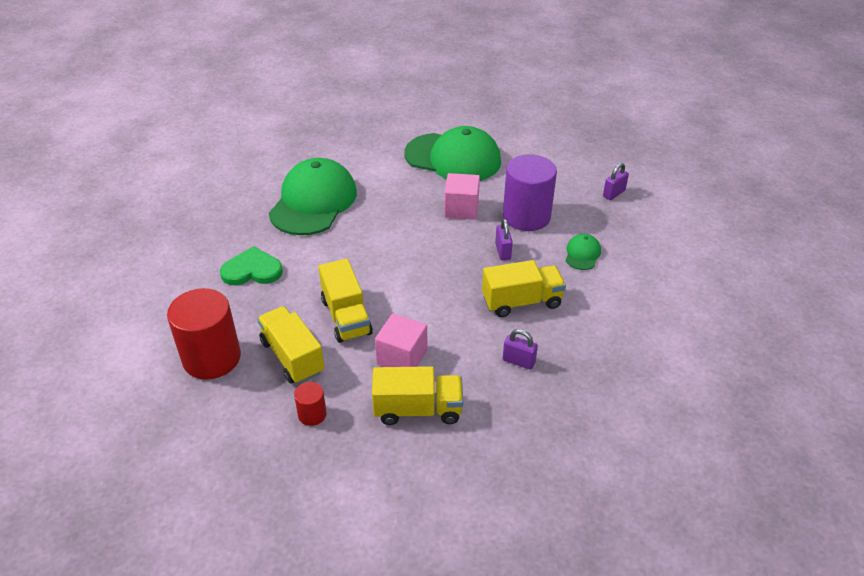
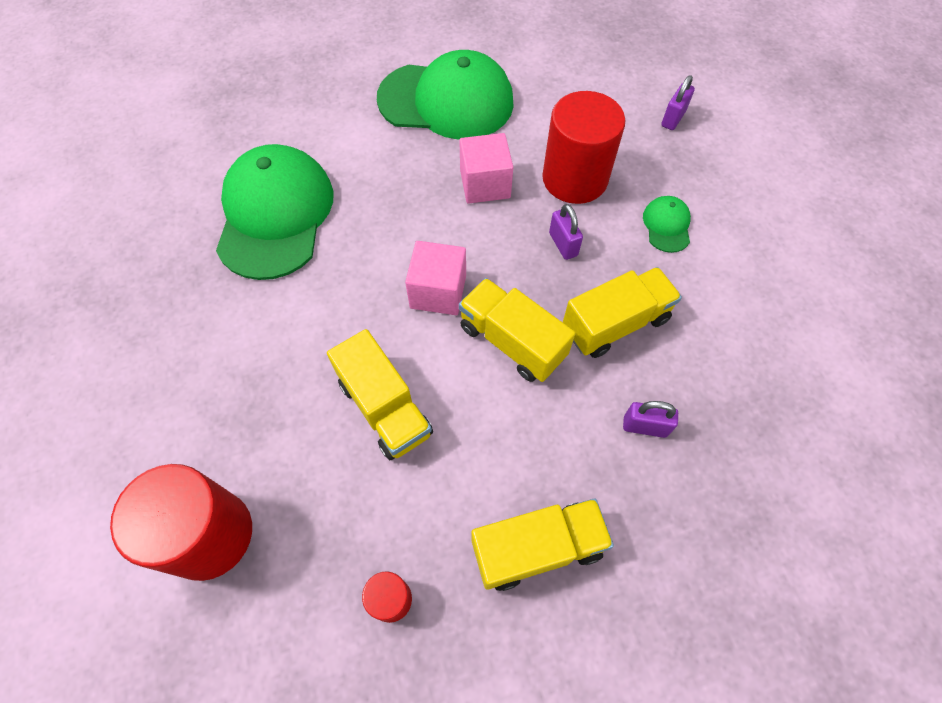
camera: 15 degrees left, 20 degrees up
green heart [220,246,283,285] -> none
yellow truck [257,306,325,384] -> yellow truck moved to [459,278,575,382]
pink cube [375,313,427,367] -> pink cube moved to [405,241,466,315]
purple cylinder [503,154,557,231] -> red cylinder [542,91,625,204]

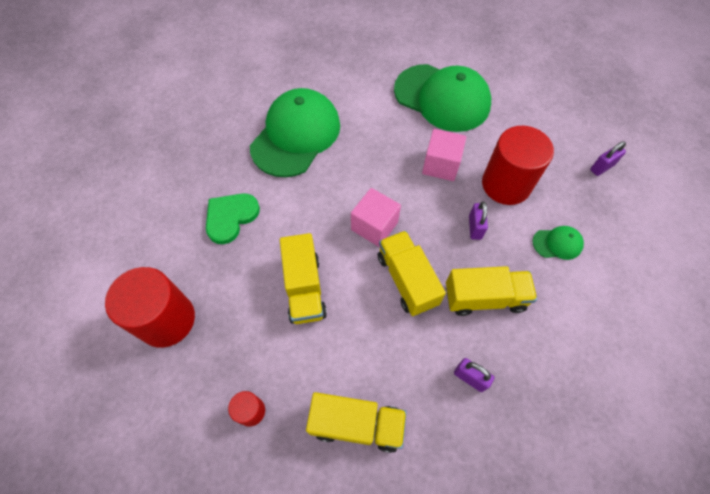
camera: 25 degrees right, 0 degrees up
green cap [643,196,691,253] -> green cap turned 60 degrees clockwise [532,226,584,260]
none -> green heart [206,193,260,244]

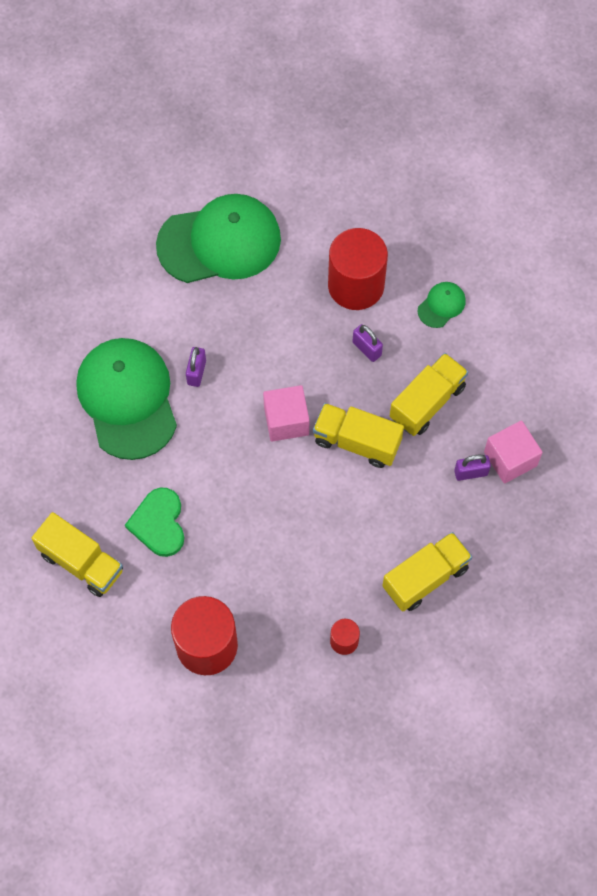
camera: 45 degrees left, 5 degrees up
yellow truck [280,233,327,324] -> yellow truck moved to [32,512,123,597]
pink cube [422,129,466,181] -> pink cube moved to [484,420,543,484]
purple padlock [590,141,626,176] -> purple padlock moved to [186,347,206,387]

